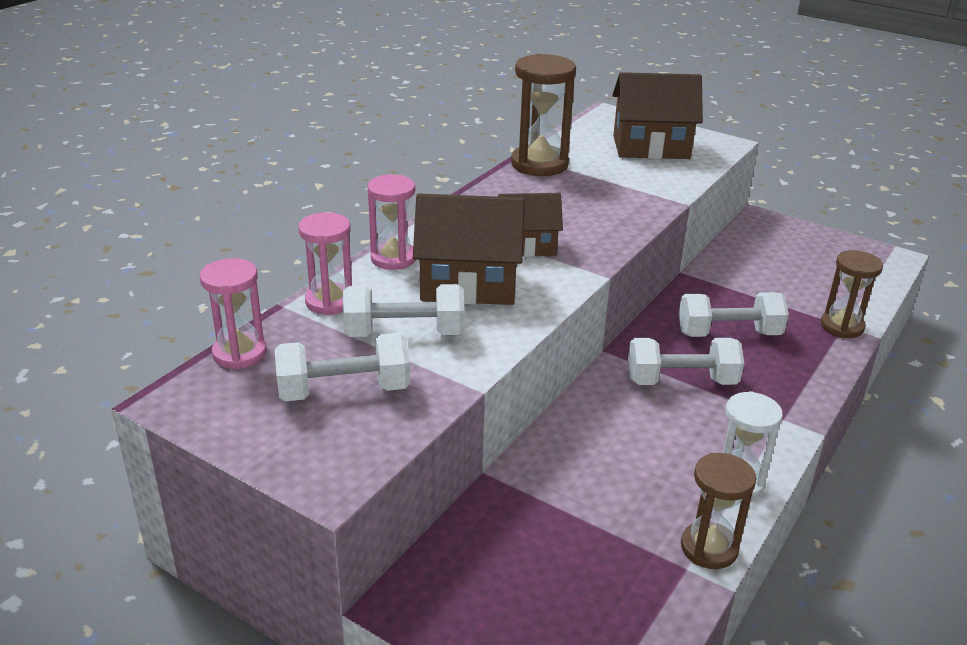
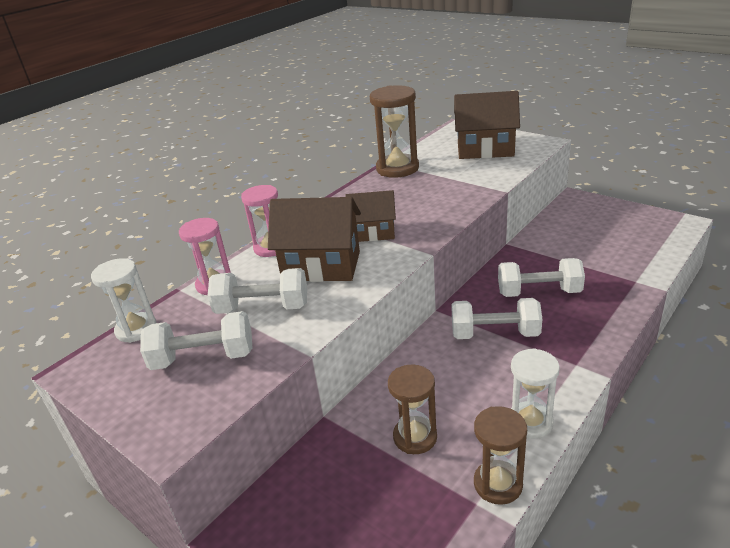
camera: 10 degrees right, 0 degrees up
pink hourglass [200,258,267,369] -> white hourglass [91,258,156,343]
brown hourglass [821,250,883,338] -> brown hourglass moved to [388,364,437,454]

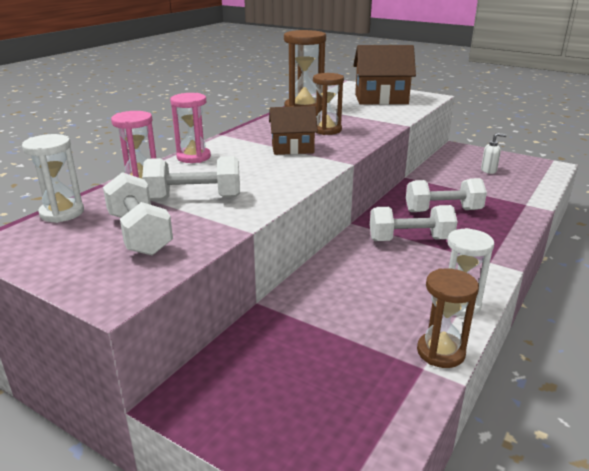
camera: 10 degrees left, 5 degrees down
white dumbbell [140,311,253,370] -> white dumbbell turned 75 degrees clockwise [103,172,173,255]
brown house [268,197,361,282] -> none
brown hourglass [388,364,437,454] -> brown hourglass moved to [313,73,344,135]
none -> white soap dispenser [481,133,507,174]

